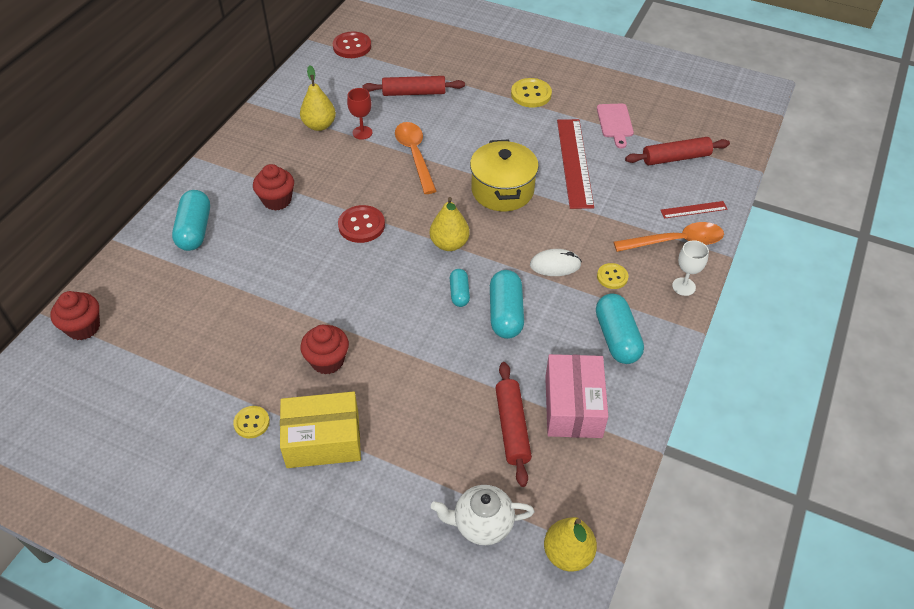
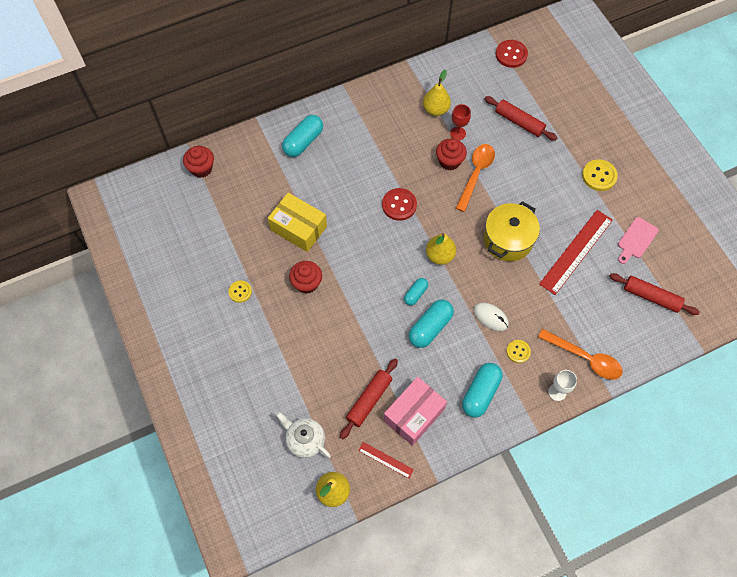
camera: 40 degrees right, 15 degrees up
red cupcake [253,164,294,211] -> red cupcake moved to [436,139,467,170]
yellow box [280,391,361,468] -> yellow box moved to [268,193,327,252]
red ruler [660,201,727,219] -> red ruler moved to [358,442,414,479]

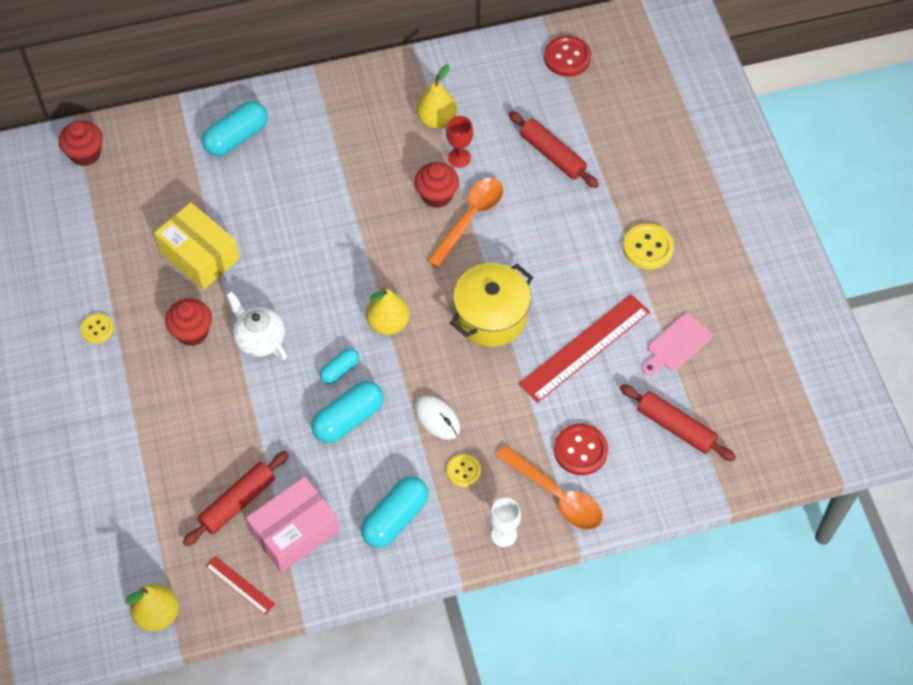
camera: 10 degrees right, 5 degrees down
white teapot [276,412,331,458] -> white teapot moved to [226,291,287,360]
red button [382,188,417,221] -> red button moved to [554,424,608,475]

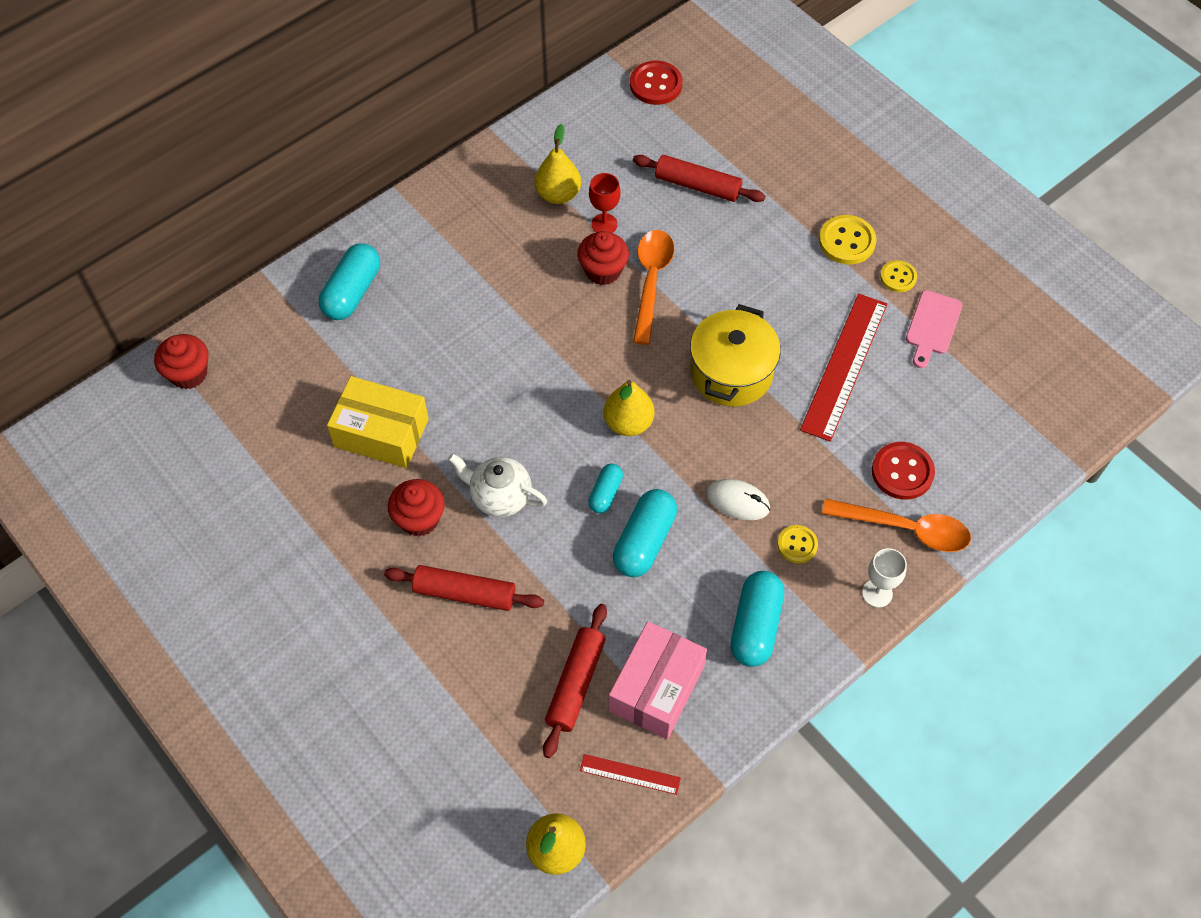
camera: 25 degrees left, 0 degrees up
yellow button [80,313,114,344] -> yellow button moved to [880,260,917,292]
red rolling pin [620,384,736,461] -> red rolling pin moved to [384,565,544,611]

